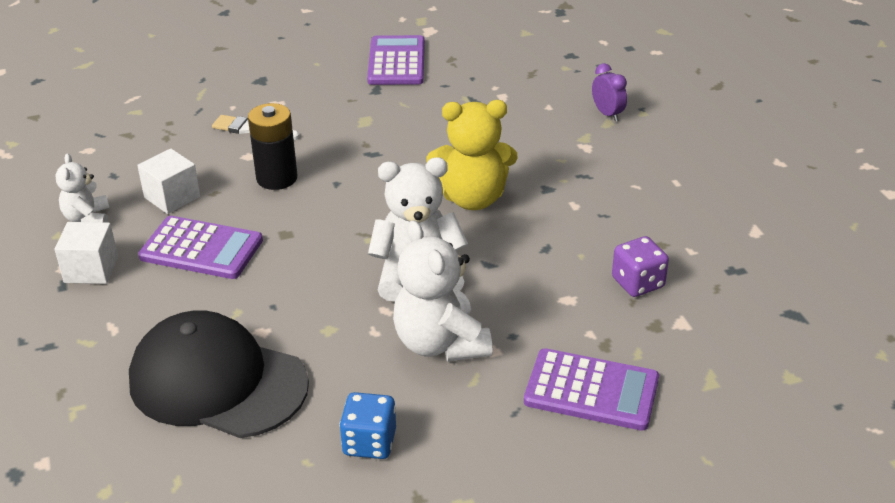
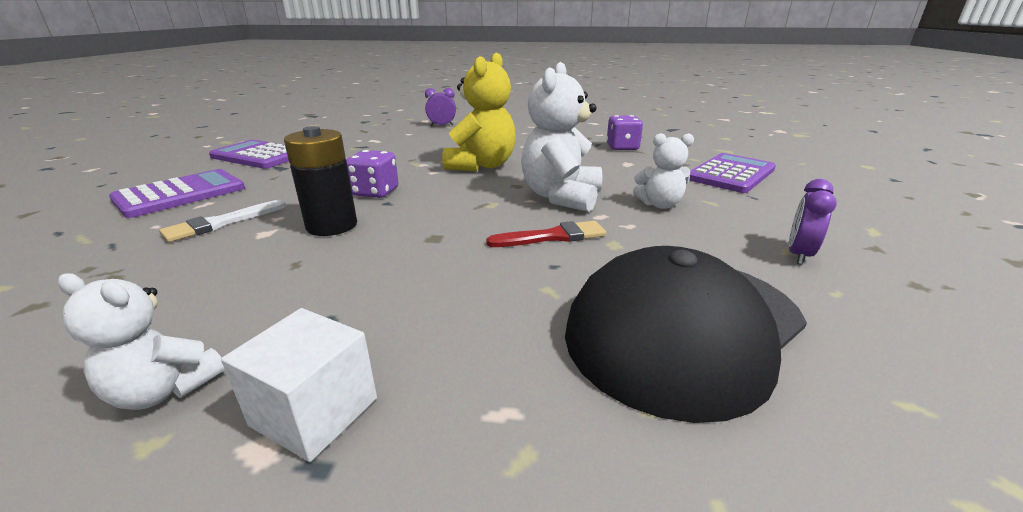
camera: 65 degrees left, 10 degrees down
white cube [137,149,200,214] -> none
purple calculator [138,216,263,279] -> purple calculator moved to [109,169,245,218]
blue dice [340,392,396,459] -> purple clock [789,179,837,265]
white teddy bear [393,220,493,362] -> white teddy bear [633,133,694,209], size x0.57
none -> purple dice [346,150,398,198]
none -> red brush [486,221,606,247]

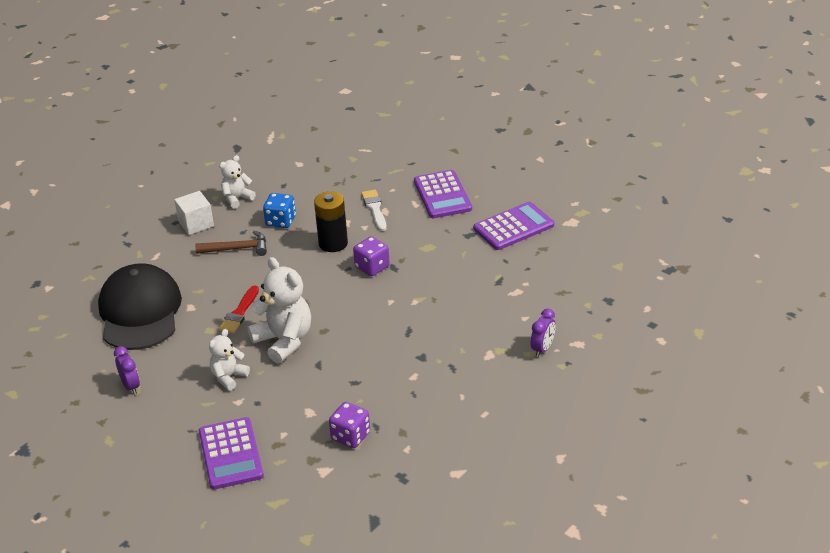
camera: 125 degrees right, 10 degrees up
yellow teddy bear [442,52,516,171] -> none
none -> brown hammer [195,231,267,256]
none -> blue dice [263,193,296,228]

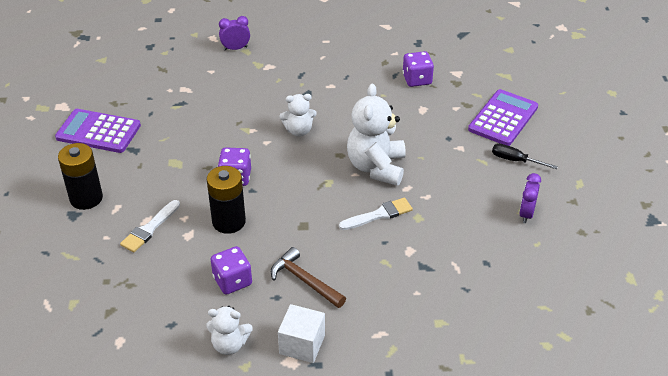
camera: 135 degrees left, 5 degrees up
black cap [98,263,182,350] -> none
white teddy bear [209,329,250,390] -> white teddy bear moved to [279,94,317,137]
red brush [219,285,259,333] -> white brush [339,197,413,230]
blue dice [263,193,296,228] -> purple dice [211,246,252,295]
purple calculator [414,170,472,218] -> black battery [58,143,103,210]
none -> black screwdriver [492,144,558,169]

